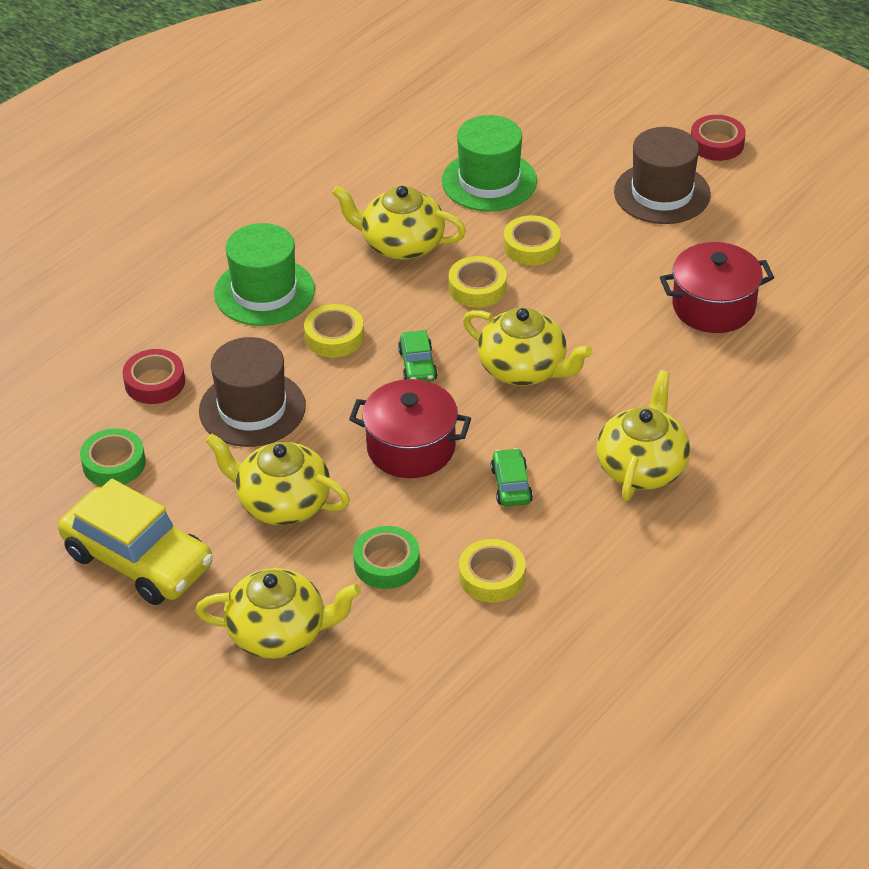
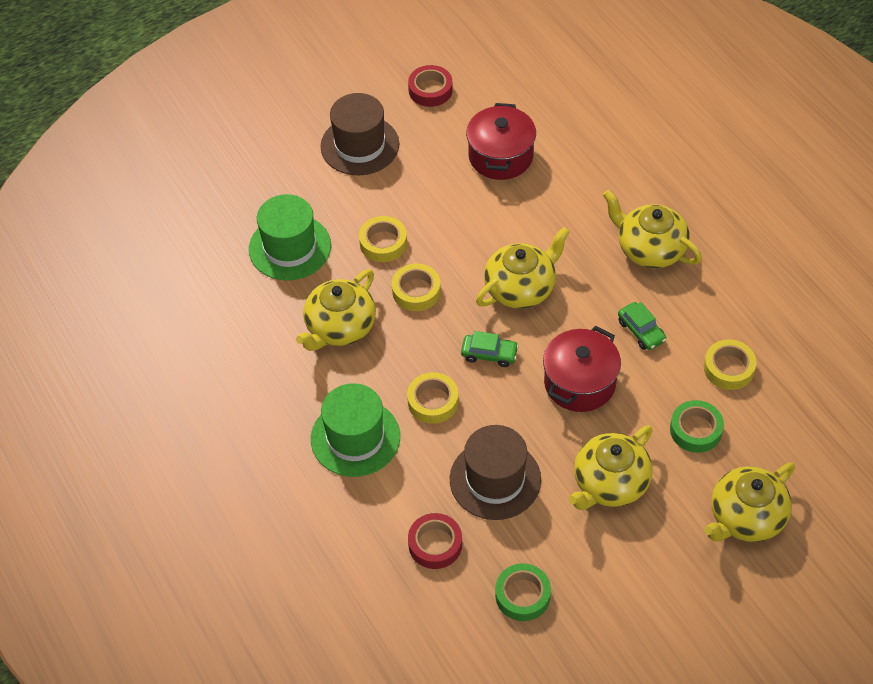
camera: 70 degrees left, 10 degrees up
yellow car [58,479,213,605] -> none
yellow teapot [195,568,361,659] -> yellow teapot turned 150 degrees counterclockwise [704,463,795,542]
green car [491,448,533,507] -> green car turned 135 degrees counterclockwise [618,302,667,350]
red tape [691,115,746,161] -> red tape moved to [408,65,453,107]

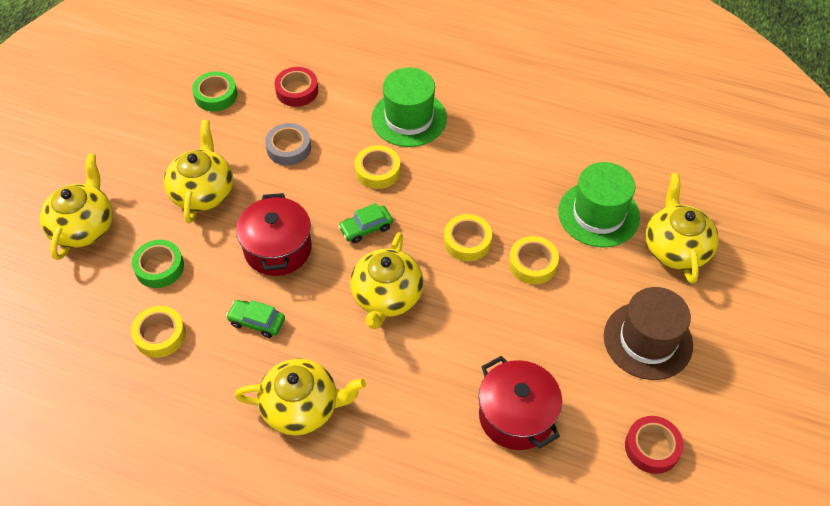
camera: 140 degrees right, 0 degrees up
yellow teapot [296,269,376,351] -> yellow teapot moved to [645,173,719,284]
brown hat [450,425,541,520] -> grey tape [265,123,311,166]

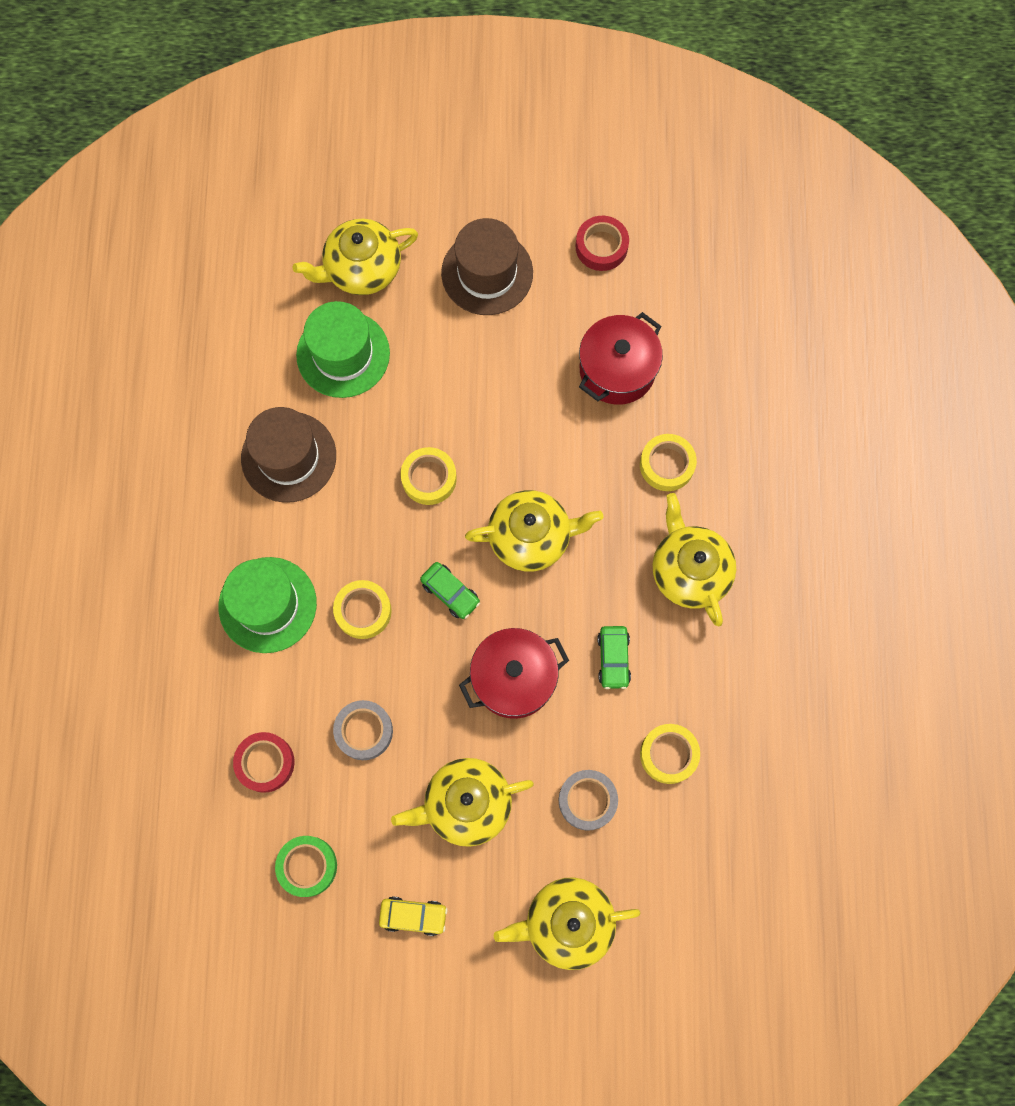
camera: 110 degrees left, 20 degrees up
green tape [132,240,184,288] -> grey tape [559,770,618,831]
yellow tape [509,236,559,284] -> yellow tape moved to [640,434,697,491]
none -> brown hat [241,407,336,503]
none -> yellow car [379,896,448,936]

